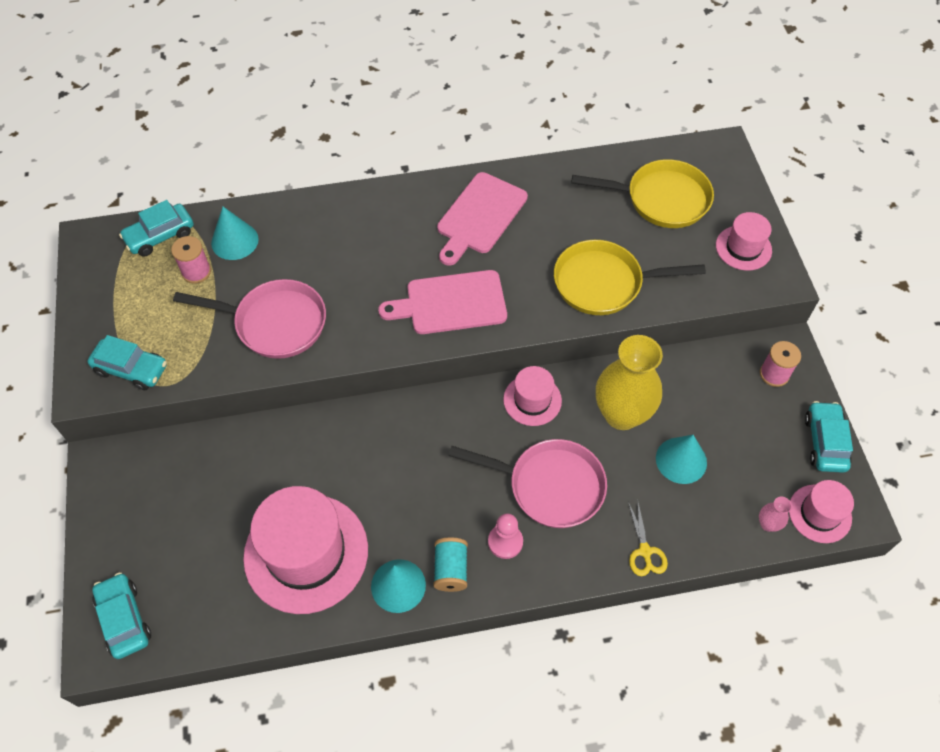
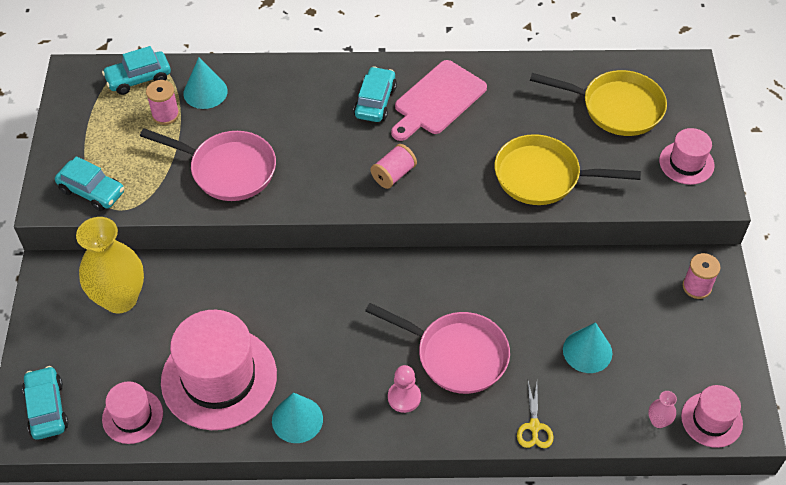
camera: 10 degrees right, 5 degrees down
pink cutting board [378,270,507,334] -> pink spool [371,144,417,189]
turquoise spool [433,537,468,592] -> none
pink hat [503,366,562,426] -> pink hat moved to [102,381,163,444]
yellow vase [596,335,663,430] -> yellow vase moved to [76,217,144,313]
turquoise car [805,401,853,473] -> turquoise car moved to [353,66,397,122]

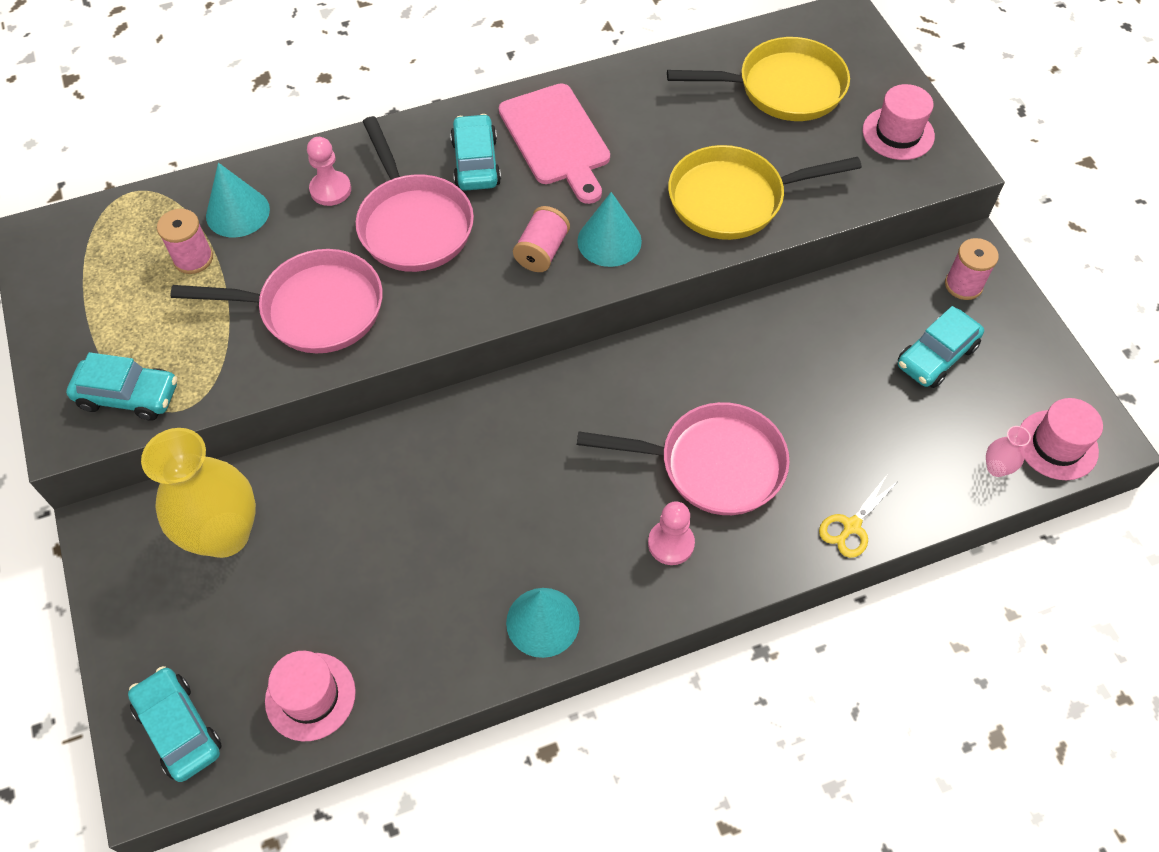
camera: 20 degrees left, 5 degrees up
turquoise car [102,46,171,95] -> turquoise car moved to [898,306,984,388]
pink hat [161,310,277,430] -> none
pink cutting board [391,60,487,141] -> pink cutting board turned 45 degrees counterclockwise [499,83,610,204]
yellow scissors [517,381,553,448] -> yellow scissors turned 60 degrees clockwise [819,475,898,558]
turquoise cone [563,322,612,373] -> turquoise cone moved to [577,192,642,267]
none -> pink pawn [307,137,351,206]
none -> pink pan [356,116,474,272]

